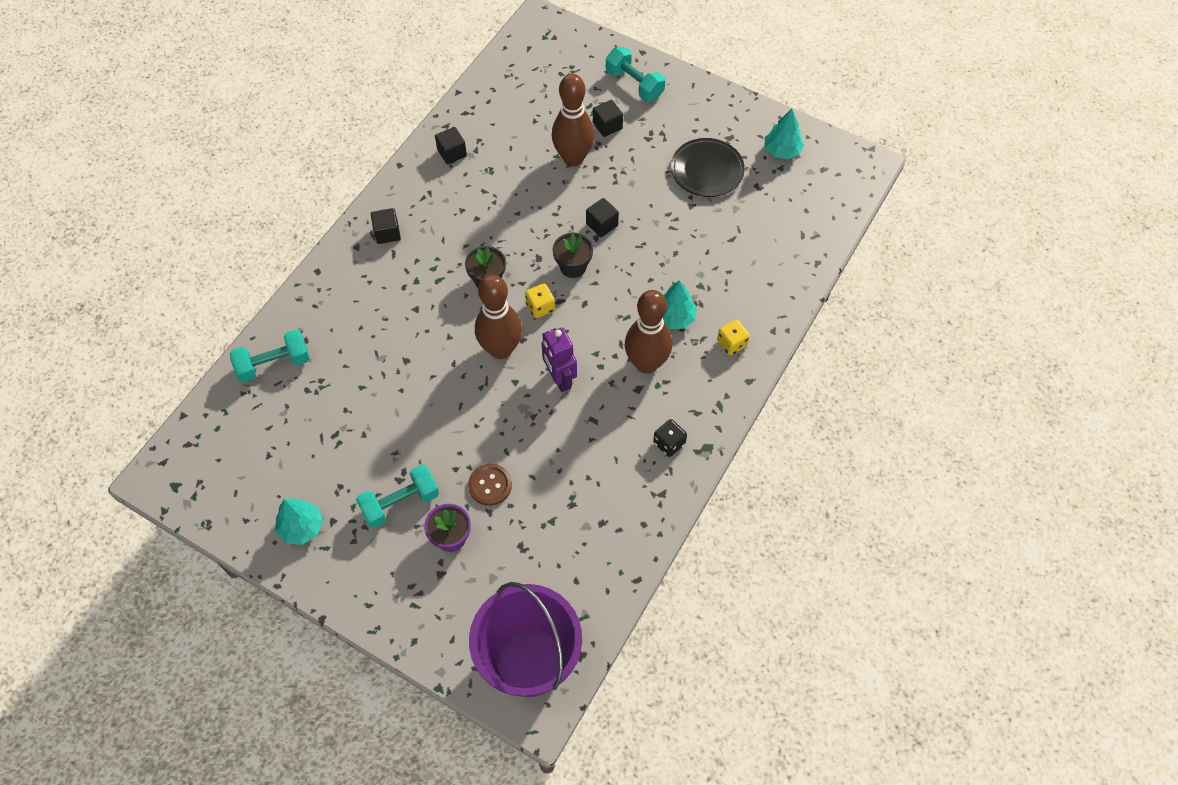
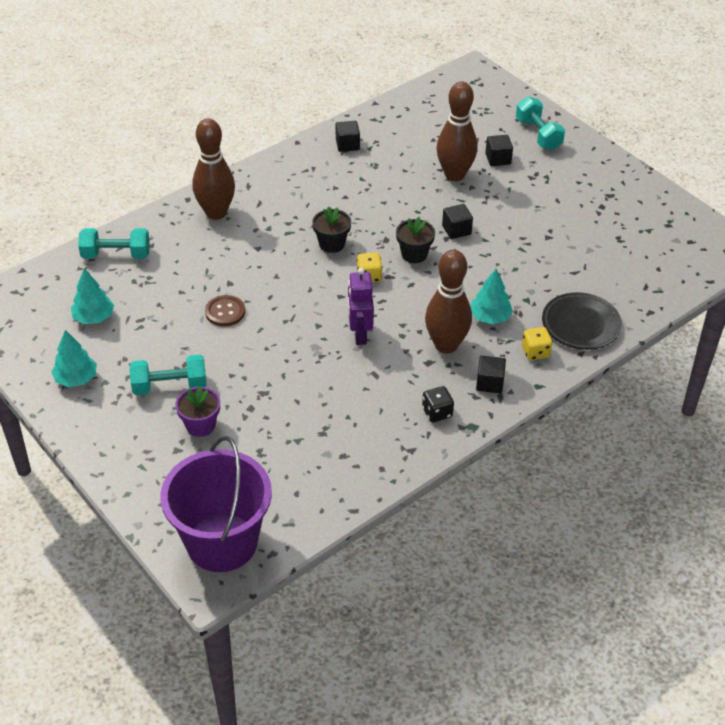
camera: 20 degrees right, 15 degrees down
black cube [371,208,401,244] -> black cube moved to [476,356,506,393]
brown button [468,464,512,506] -> brown button moved to [205,295,245,327]
brown bowling pin [475,275,522,359] -> brown bowling pin moved to [192,118,235,220]
black plate [671,138,745,197] -> black plate moved to [542,292,622,350]
turquoise tree [765,109,804,159] -> turquoise tree moved to [71,269,114,324]

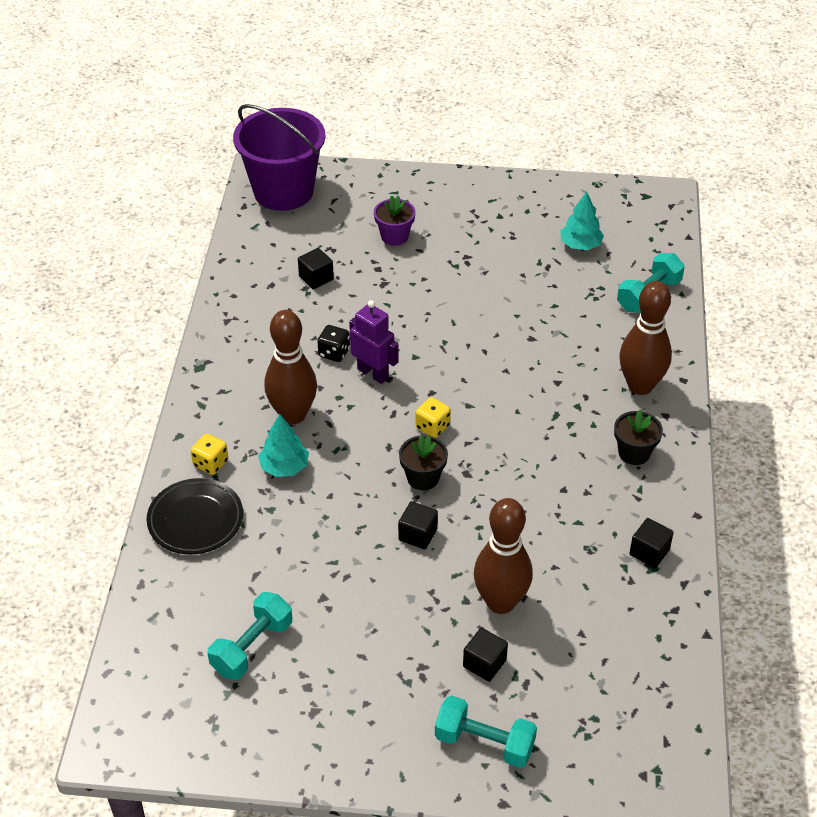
camera: 135 degrees right, 0 degrees up
turquoise tree [51,330,97,387] -> none
turquoise dumbbell [130,355,206,395] -> turquoise dumbbell moved to [208,592,292,680]
brown button [205,295,245,327] -> none
black flower pot [312,206,351,253] -> black flower pot moved to [614,410,663,465]
black dice [422,386,454,423] -> black dice moved to [317,325,350,362]
black cube [476,356,506,393] -> black cube moved to [298,248,334,289]

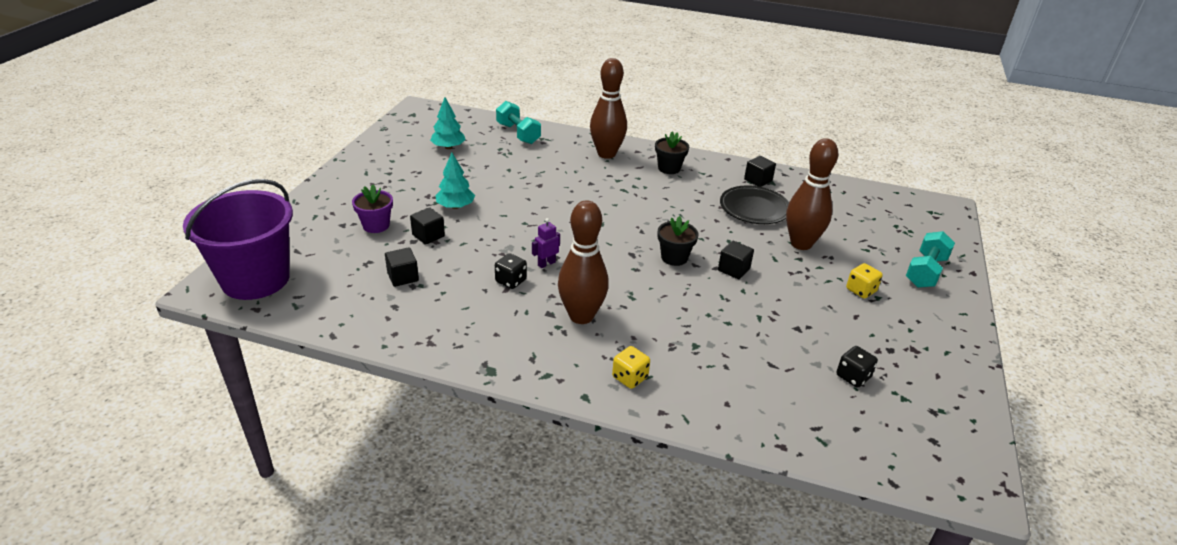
camera: 80 degrees left, 10 degrees down
black plate [147,478,243,554] -> black plate moved to [720,185,789,224]
turquoise dumbbell [208,592,292,680] -> black dice [836,346,878,388]
turquoise tree [258,414,309,477] -> turquoise tree moved to [435,153,475,209]
purple robot [349,300,399,384] -> purple robot [532,218,560,268], size x0.61
yellow dice [416,397,451,438] -> yellow dice moved to [846,263,883,298]
black cube [463,628,508,682] -> black cube moved to [410,207,445,245]

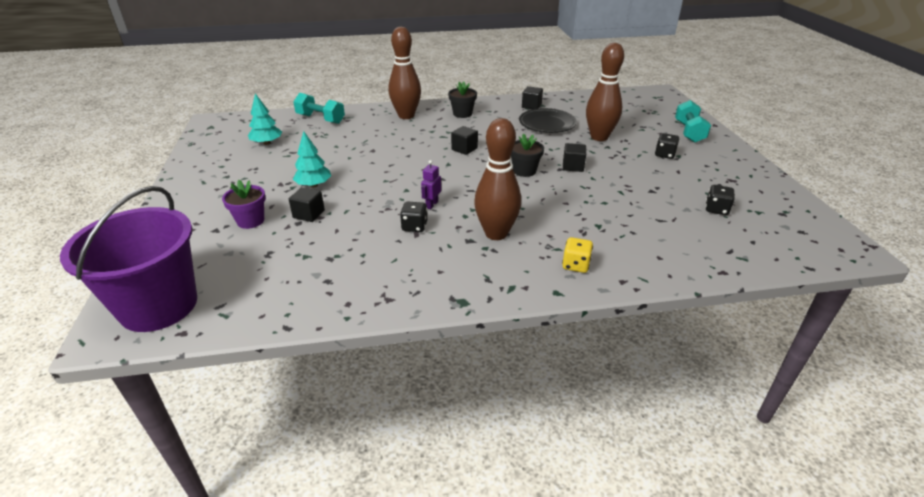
camera: 25 degrees left, 0 degrees up
black cube [385,247,419,287] -> black cube moved to [451,126,478,155]
yellow dice [846,263,883,298] -> black dice [655,133,679,159]

